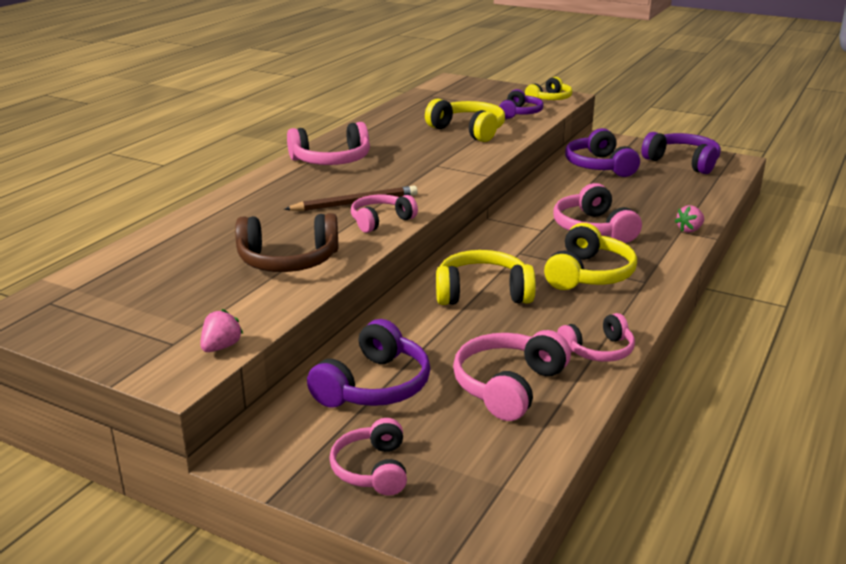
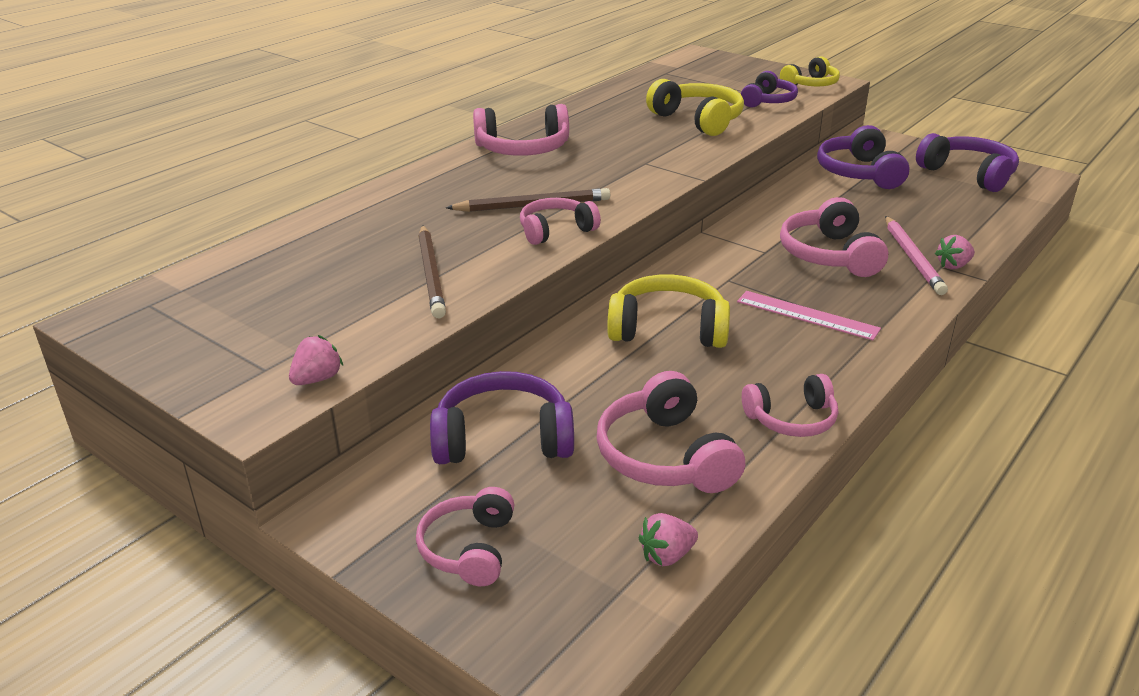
camera: 10 degrees right, 5 degrees up
brown headphones [235,213,339,272] -> brown pencil [418,225,446,319]
purple headphones [307,319,431,408] -> purple headphones turned 135 degrees counterclockwise [430,371,574,464]
pink headphones [453,330,571,421] -> pink headphones turned 60 degrees counterclockwise [597,371,745,493]
yellow headphones [544,223,637,290] -> pink ruler [737,291,881,341]
none -> pink strawberry [639,513,698,566]
none -> pink pencil [885,216,948,295]

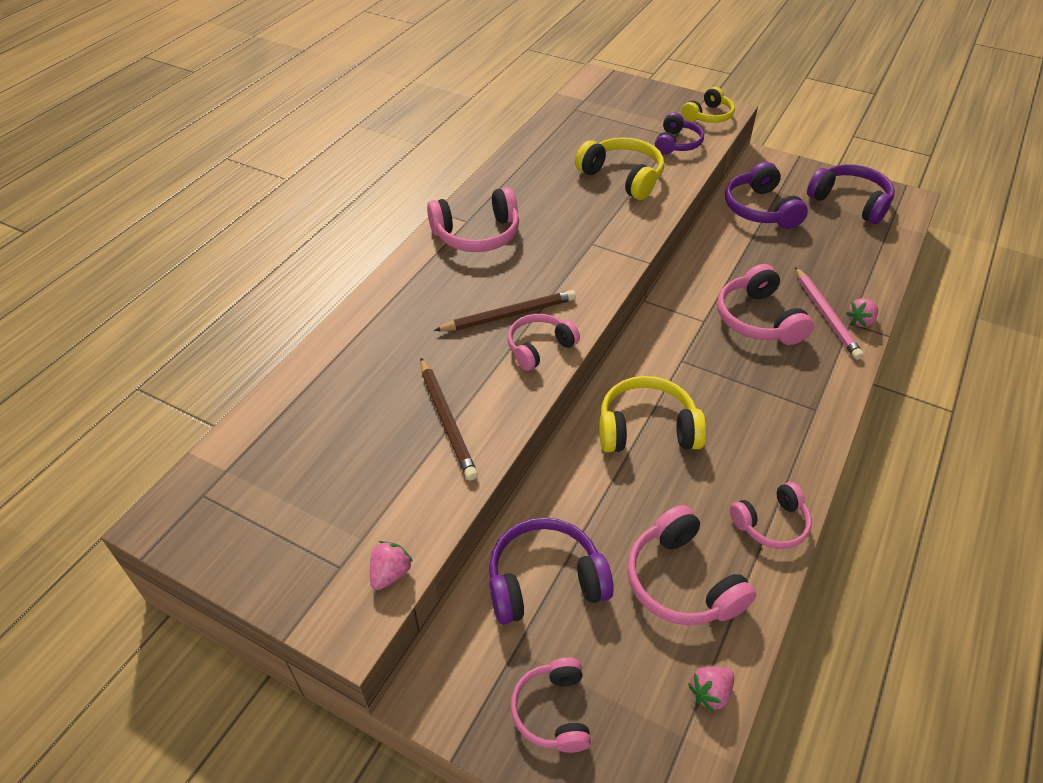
camera: 10 degrees left, 15 degrees up
pink ruler [737,291,881,341] -> none

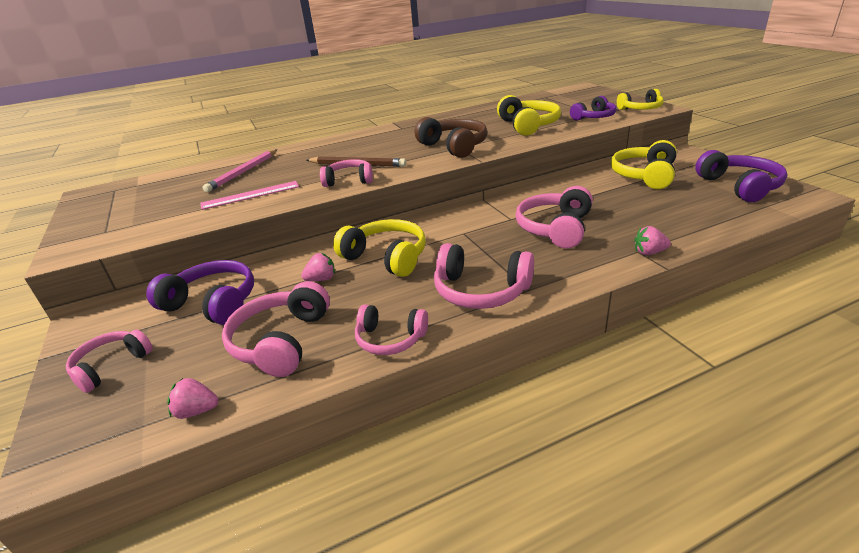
camera: 40 degrees right, 15 degrees down
pink strawberry [370,541,413,590] -> pink strawberry moved to [301,253,335,281]
brown pencil [420,358,478,481] -> pink ruler [200,181,299,210]
pink headphones [427,187,519,252] -> pink headphones moved to [434,243,534,309]
purple headphones [725,162,808,229] -> yellow headphones [611,140,677,189]
pink pencil [795,267,864,360] -> pink pencil moved to [203,149,277,192]
none -> brown headphones [415,117,487,158]

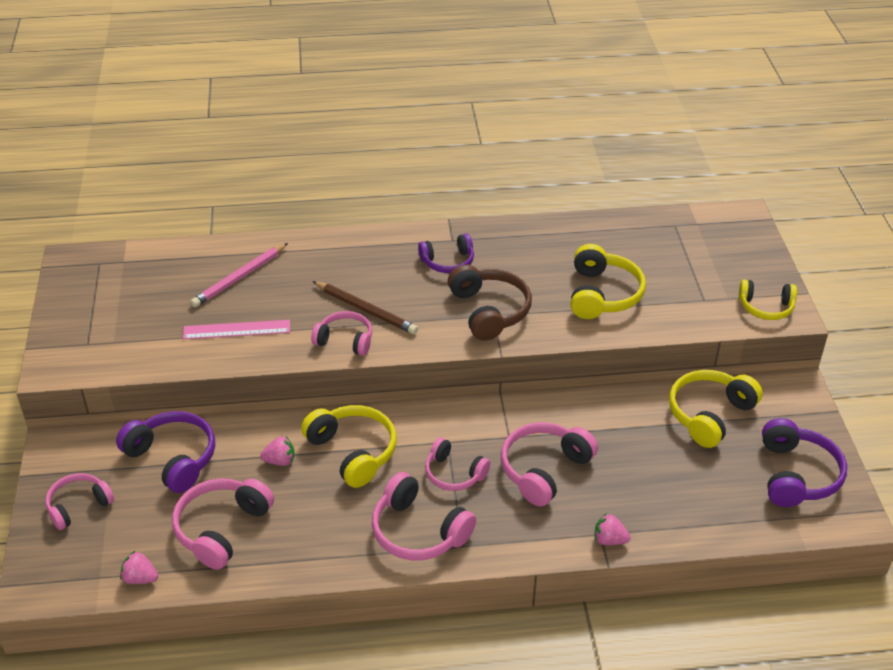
camera: 15 degrees right, 10 degrees up
pink headphones [355,305,428,355] -> pink headphones moved to [425,437,491,491]
purple headphones [570,96,616,120] -> purple headphones moved to [418,233,474,273]

